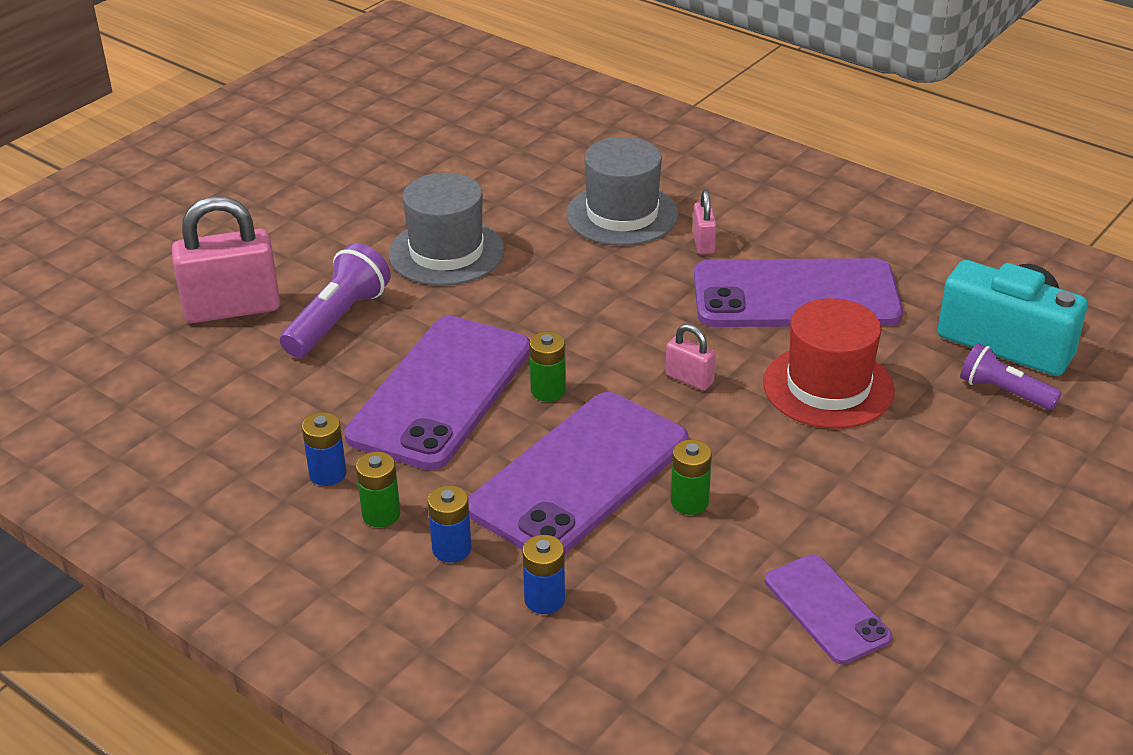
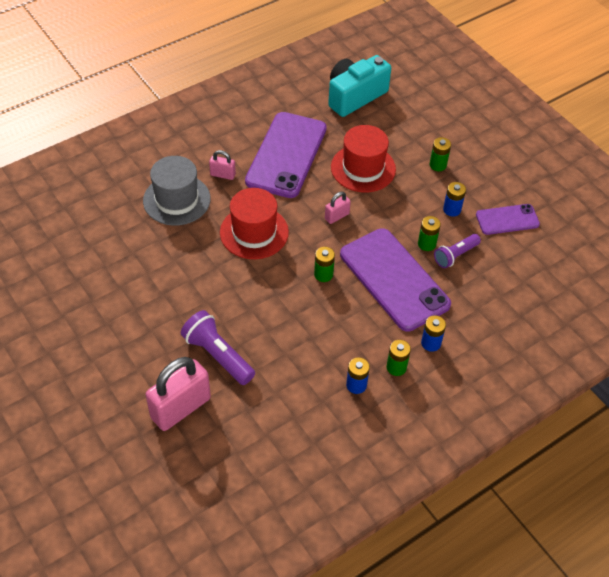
camera: 75 degrees left, 15 degrees up
pink padlock [172,196,280,323] -> pink padlock turned 45 degrees clockwise [146,357,211,431]
purple phone [344,316,530,470] -> none
grey hat [388,173,505,286] -> none
blue battery [522,535,565,614] -> blue battery moved to [443,182,466,217]
purple flashlight [960,343,1062,410] -> purple flashlight moved to [434,234,481,268]
none -> red hat [220,188,289,259]
none -> green battery [430,137,451,171]

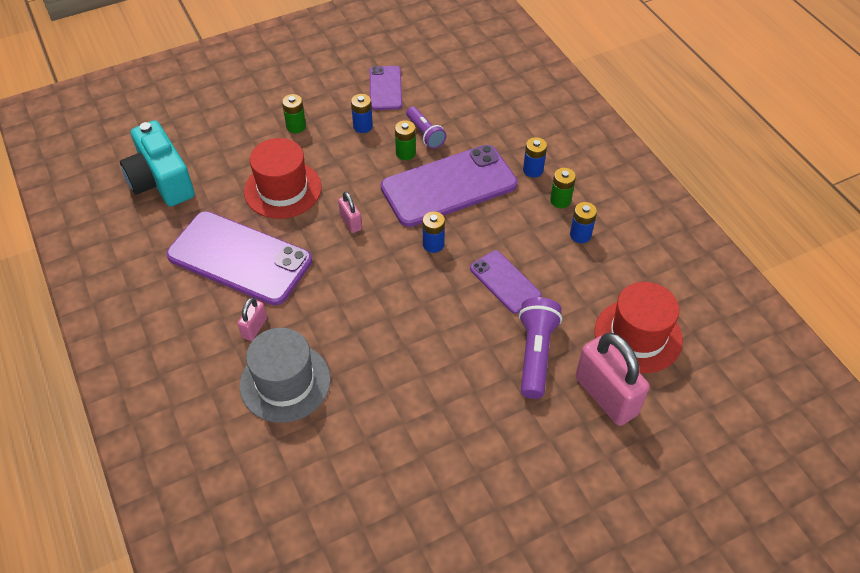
camera: 80 degrees left, 0 degrees up
purple flashlight [181,310,255,385] -> purple flashlight turned 135 degrees clockwise [519,297,562,399]
red hat [220,188,289,259] -> red hat moved to [594,282,683,373]
green battery [314,247,335,282] -> blue battery [422,211,445,253]
none -> purple phone [470,250,541,314]

